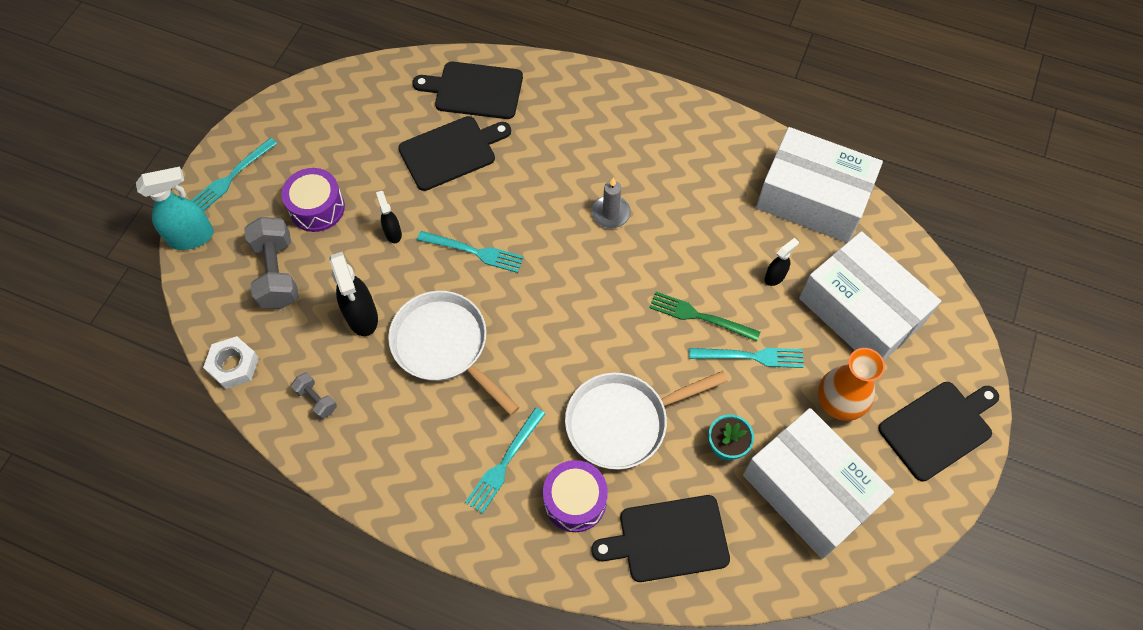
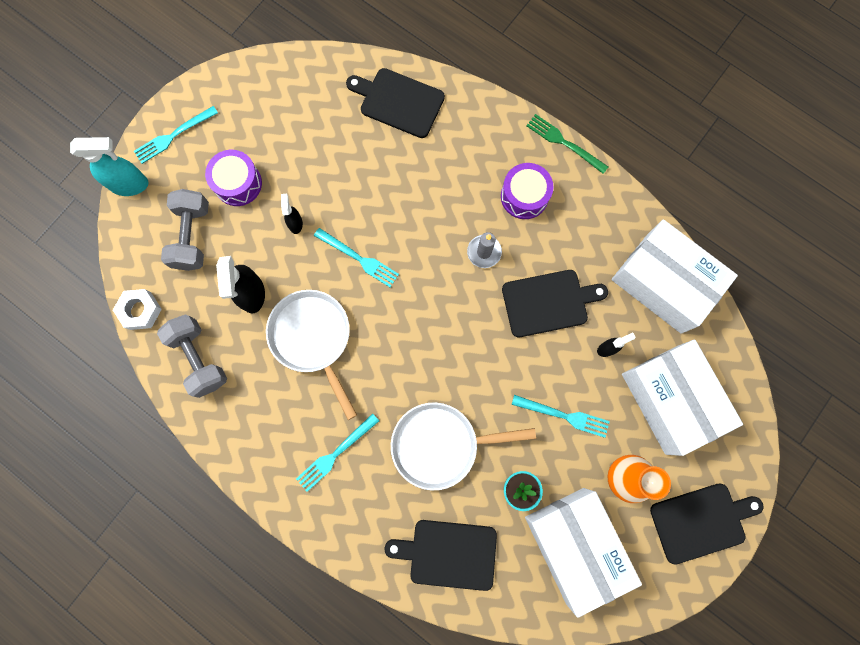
camera: 15 degrees right, 15 degrees up
grey dumbbell [291,373,337,419] -> grey dumbbell [157,314,227,398], size x1.96
black cutting board [398,116,511,191] -> black cutting board moved to [502,270,608,337]
purple drum [543,460,608,532] -> purple drum moved to [501,163,553,219]
green fork [649,292,760,342] -> green fork moved to [526,114,608,174]

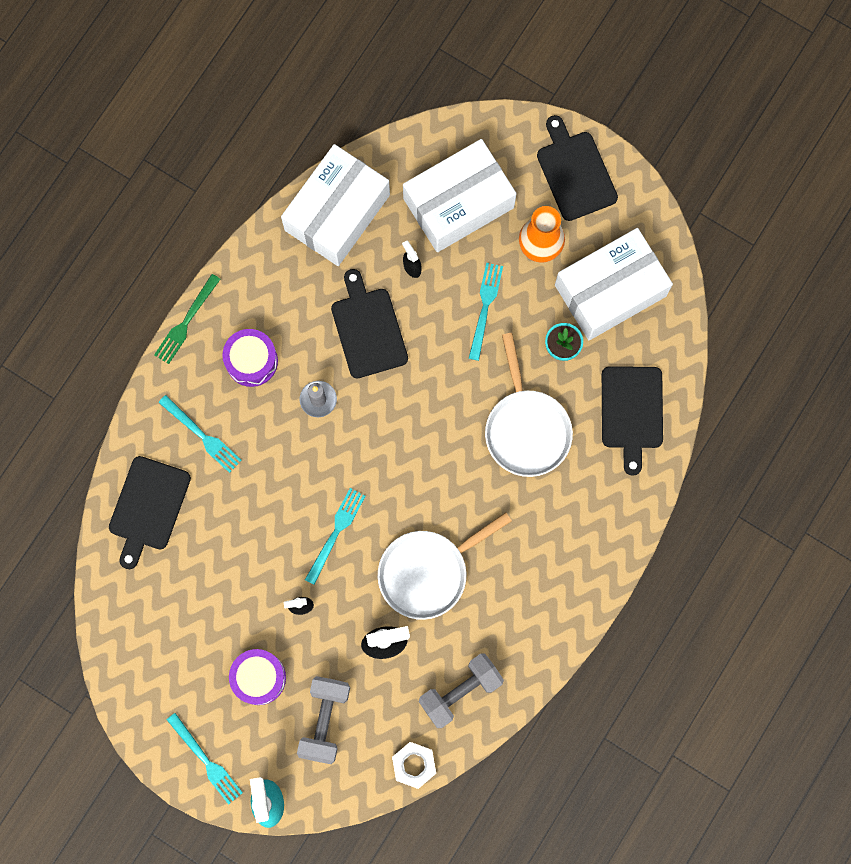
camera: 95 degrees left, 0 degrees up
grey dumbbell [161,189,209,271] -> grey dumbbell turned 75 degrees counterclockwise [297,676,350,764]
turquoise fork [296,413,379,492] -> turquoise fork moved to [159,395,242,473]

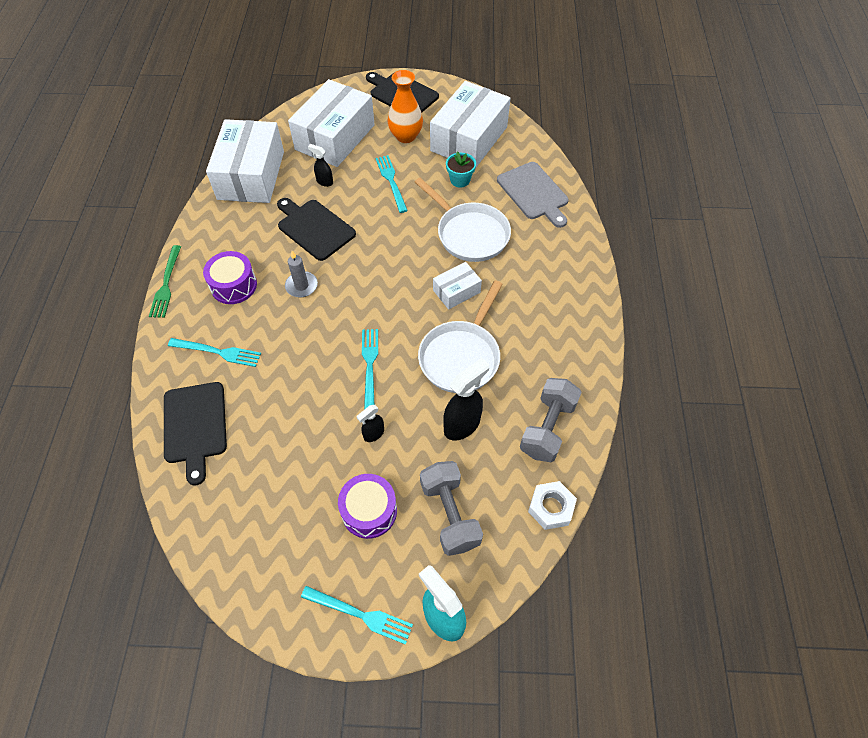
camera: 30 degrees left, 20 degrees down
black cutting board [602,366,663,476] -> grey cutting board [497,162,569,228]
none -> white box [433,262,482,310]

